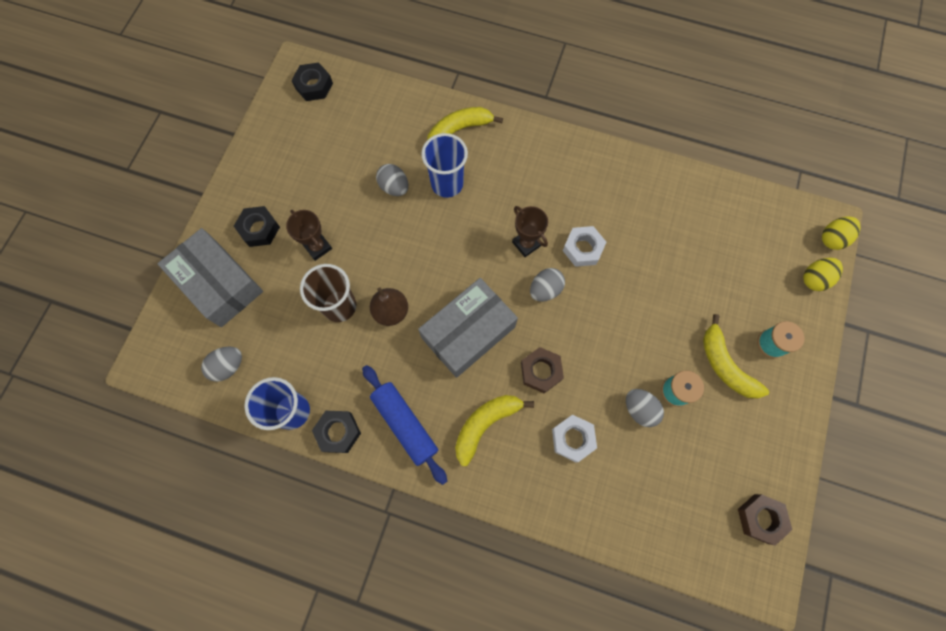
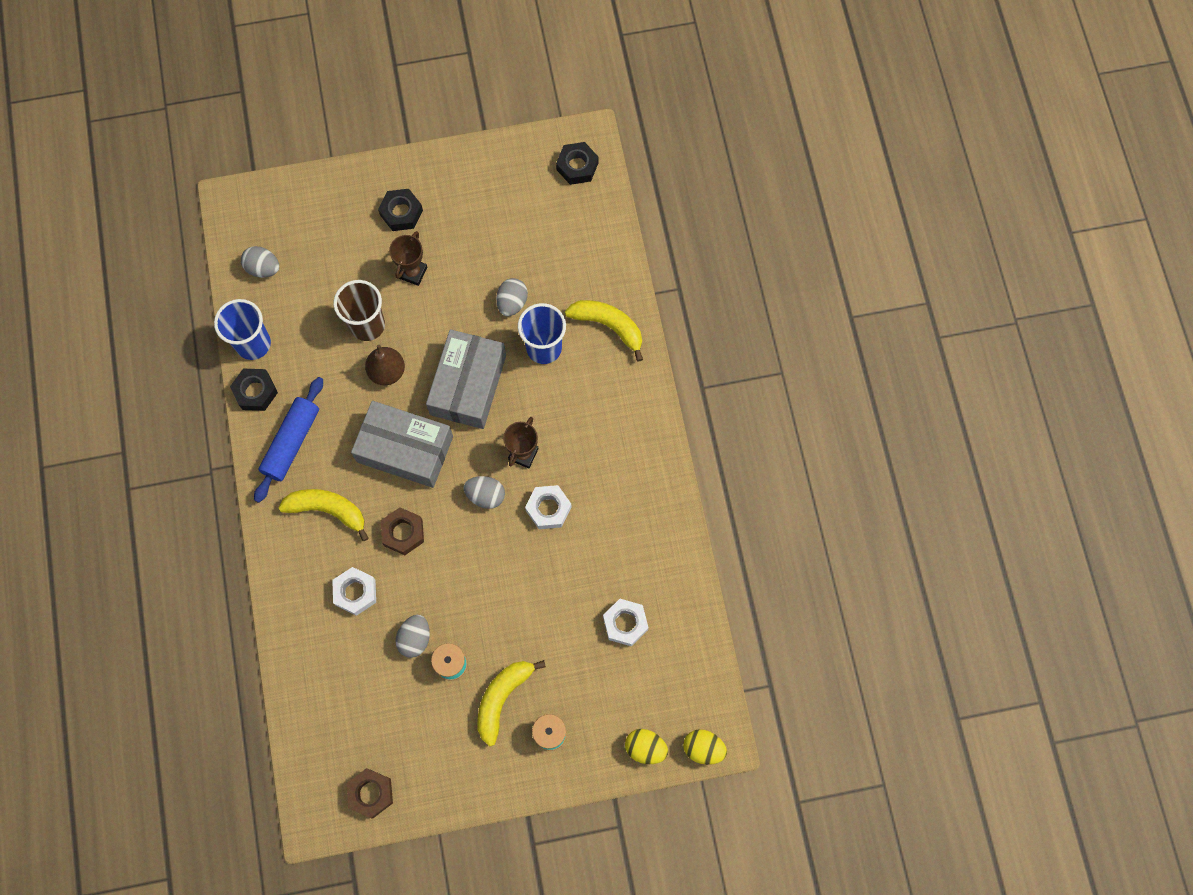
camera: 60 degrees right, 0 degrees up
grey box [157,228,263,327] -> grey box moved to [426,329,506,429]
none -> white nut [603,599,649,646]

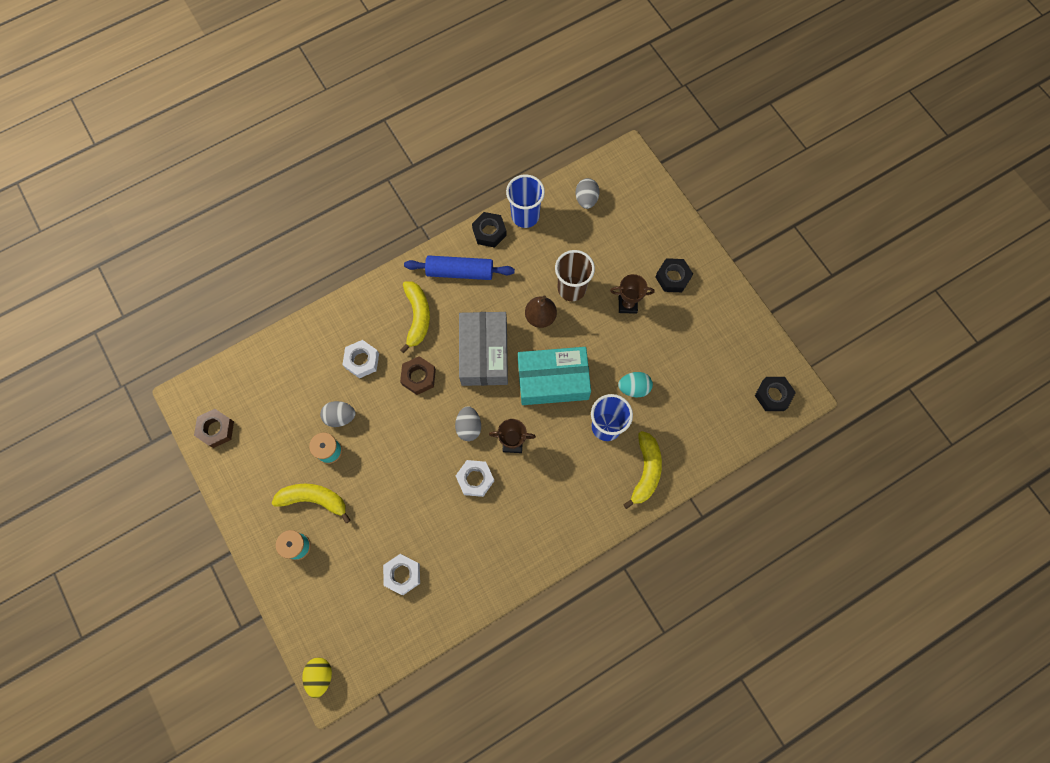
camera: 70 degrees right, 0 degrees up
grey box [426,329,506,429] -> turquoise box [518,347,591,405]
grey egg [496,278,528,316] -> turquoise egg [618,372,653,397]
yellow egg [625,729,668,764] -> none

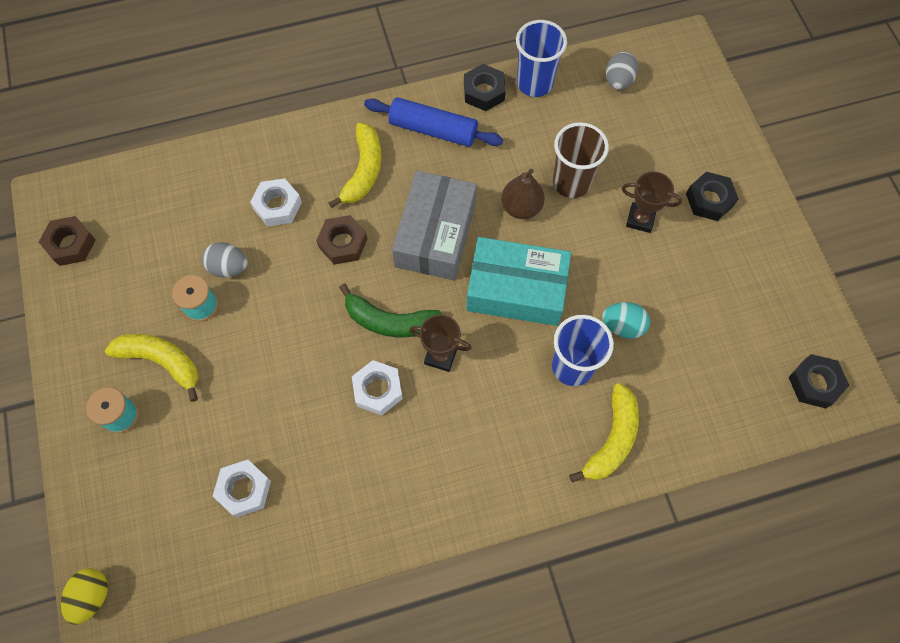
camera: 15 degrees right, 5 degrees down
grey egg [455,406,481,441] -> green banana [339,284,442,337]

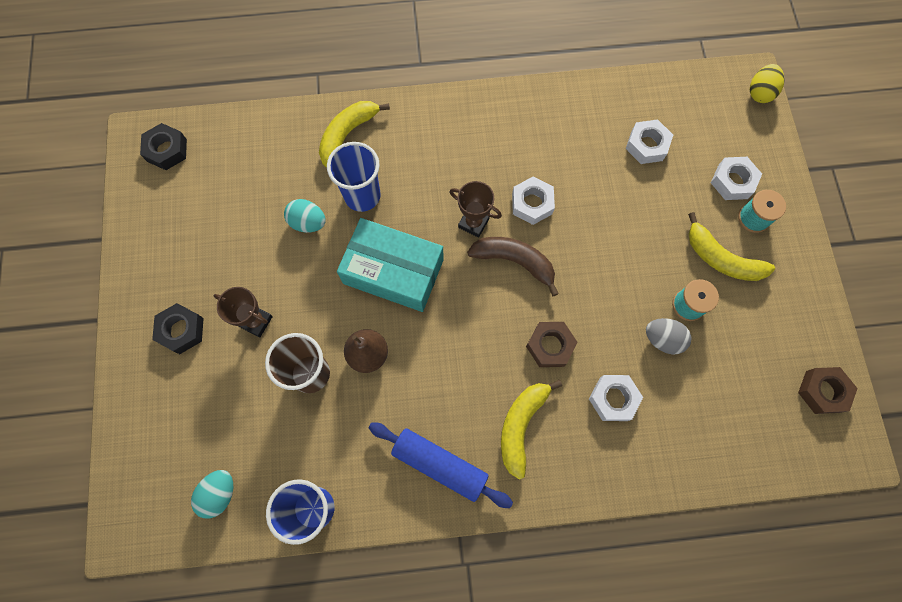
camera: 170 degrees left, 5 degrees up
green banana [339,284,442,337] -> brown banana [467,237,559,296]
grey box [392,171,477,280] -> none
black nut [464,64,506,111] -> none
grey egg [606,52,638,90] -> turquoise egg [191,470,233,519]
none -> white nut [711,157,762,200]

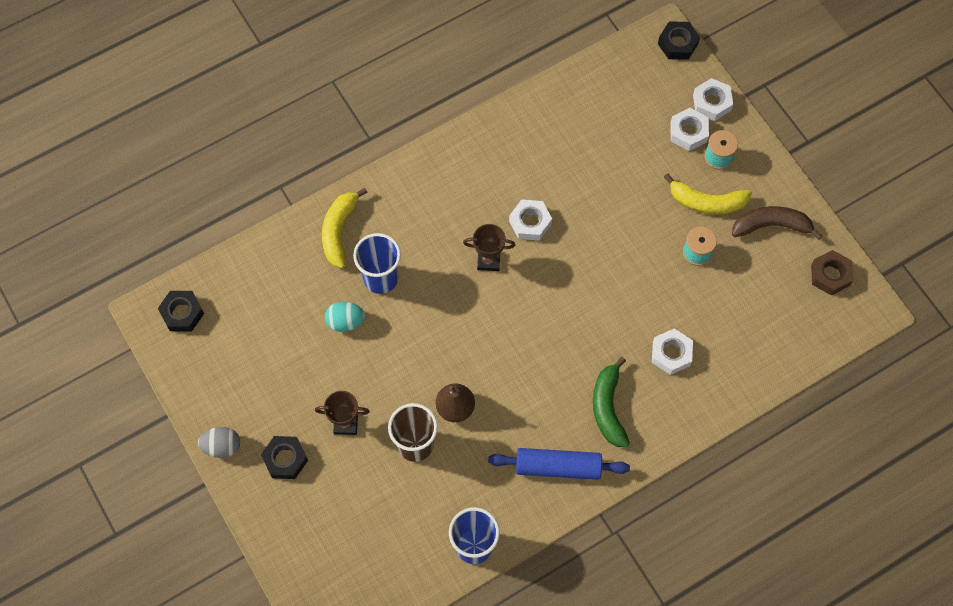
camera: 25 degrees left, 5 degrees down
turquoise egg [191,470,233,519] -> none
turquoise box [337,218,444,312] -> none
brown banana [467,237,559,296] -> brown banana moved to [732,206,823,240]
yellow banana [501,380,562,480] -> green banana [593,357,630,447]
brown nut [526,322,578,367] -> none
white nut [626,119,673,164] -> white nut moved to [693,78,733,121]
grey egg [646,318,692,355] -> grey egg moved to [198,427,240,458]
yellow egg [750,64,784,103] -> black nut [658,22,700,59]

